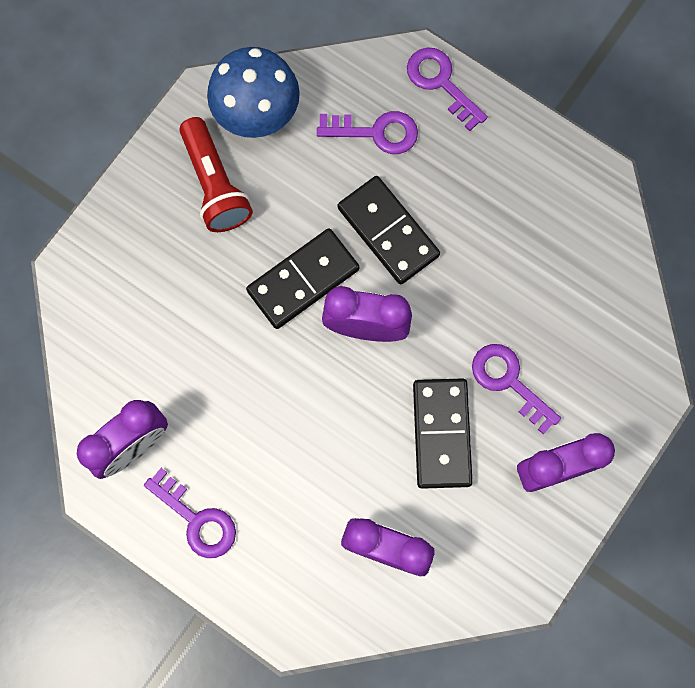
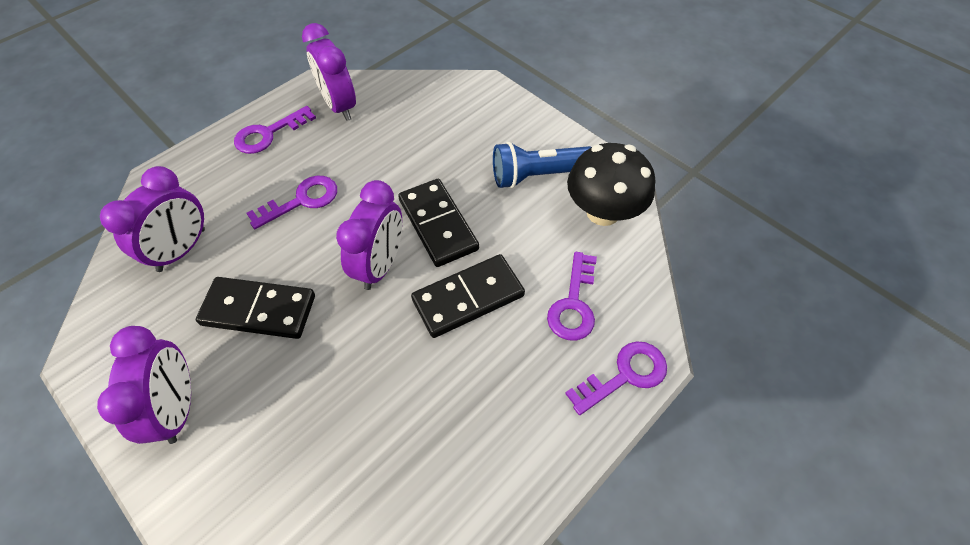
camera: 100 degrees right, 20 degrees down
red flashlight [179,117,253,232] -> blue flashlight [493,142,591,189]
blue mushroom [207,47,300,138] -> black mushroom [567,143,655,226]
purple key [472,344,561,434] -> purple key moved to [246,176,337,229]

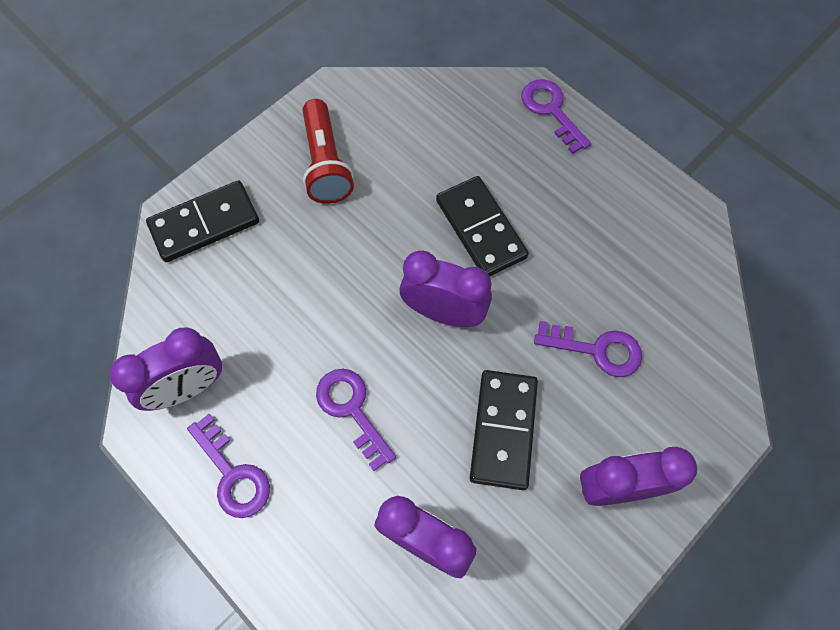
camera: 90 degrees left, 10 degrees up
black domino [398,179,479,267] -> black domino moved to [146,180,259,262]
blue flashlight [493,142,591,189] -> red flashlight [302,99,354,204]
purple key [547,252,597,340] -> purple key moved to [534,321,642,377]
black mushroom [567,143,655,226] -> none

